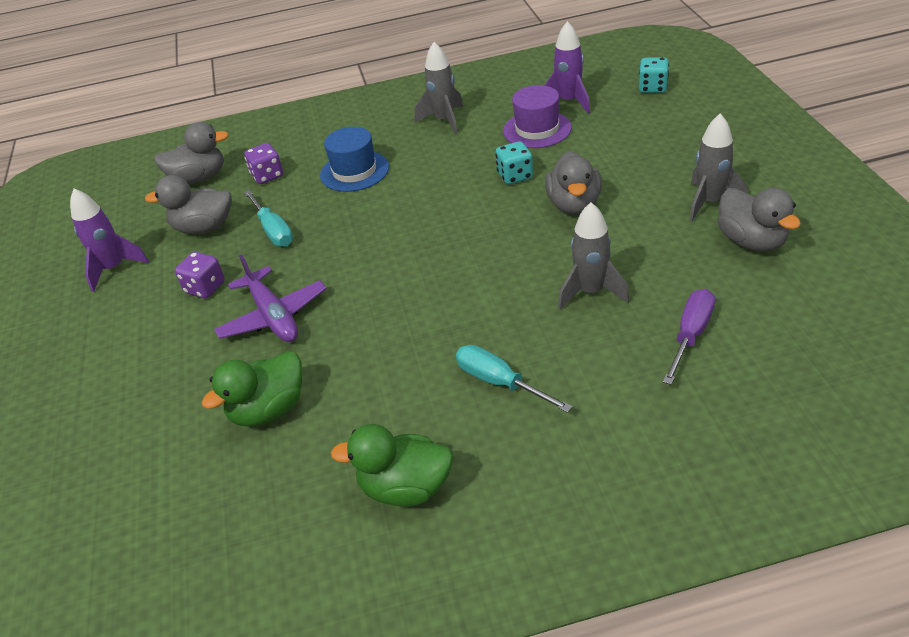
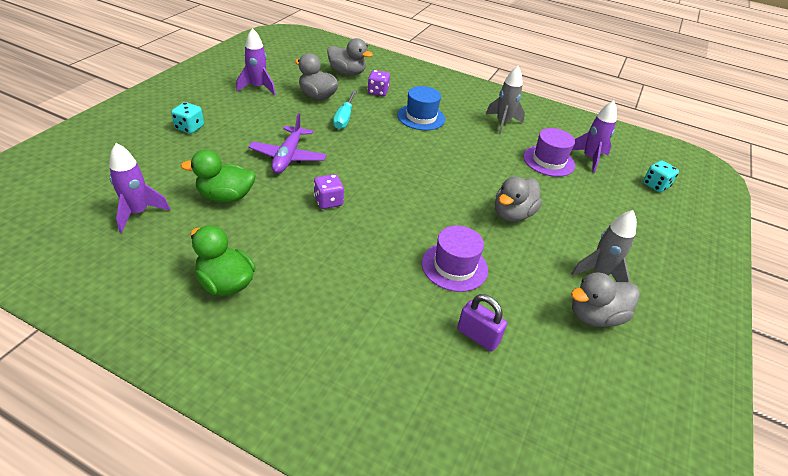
camera: 30 degrees right, 0 degrees up
purple dice [175,252,225,299] -> purple dice moved to [314,174,344,209]
turquoise screwdriver [456,345,573,413] -> none
turquoise dice [495,141,533,184] -> turquoise dice moved to [171,102,204,134]
grey rocket [558,202,630,310] -> purple hat [422,225,488,292]
purple screwdriver [663,289,715,385] -> purple padlock [457,294,507,351]
grey duck [718,188,801,252] -> grey duck turned 60 degrees clockwise [571,272,640,327]
none -> purple rocket [109,143,170,233]

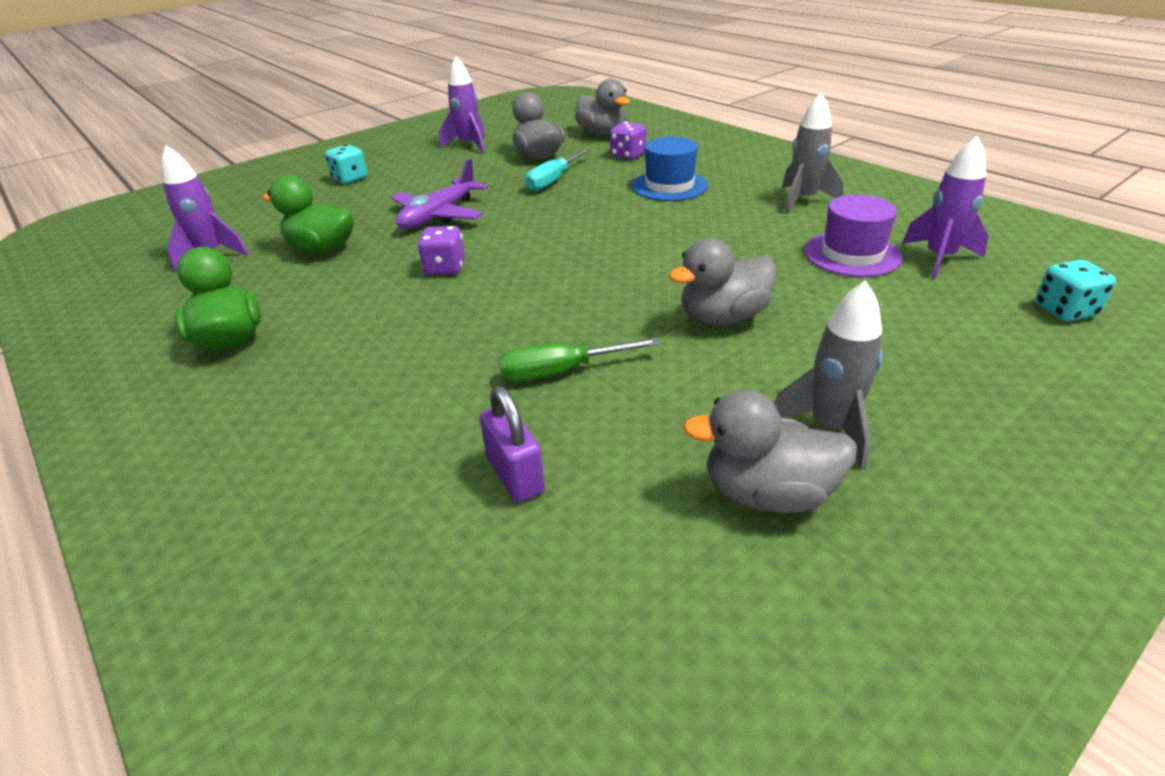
camera: 30 degrees right, 5 degrees down
purple hat [422,225,488,292] -> green screwdriver [499,337,661,382]

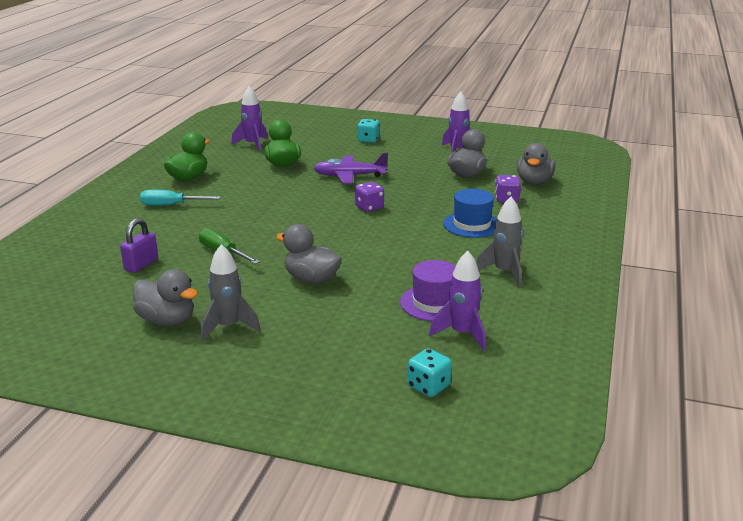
camera: 55 degrees right, 10 degrees down
purple dice [418,226,465,275] -> purple dice moved to [355,182,384,212]
turquoise screwdriver [525,148,590,191] -> turquoise screwdriver moved to [140,190,221,206]
grey duck [683,389,857,513] -> grey duck turned 150 degrees clockwise [133,269,198,326]

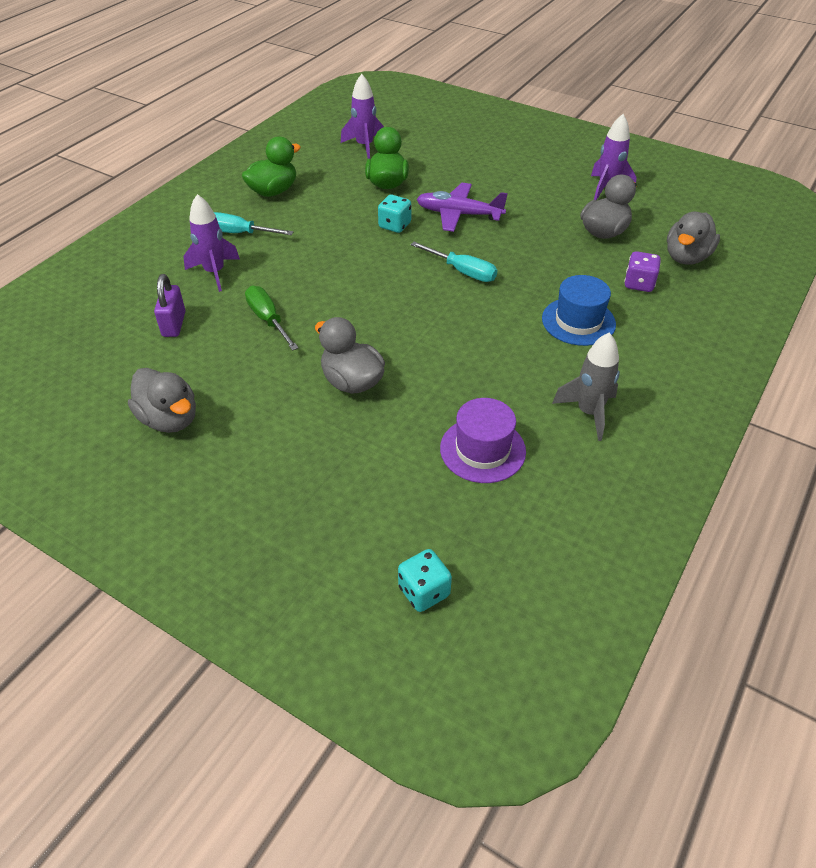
camera: 15 degrees right, 20 degrees up
purple padlock [120,218,158,273] -> purple padlock turned 45 degrees counterclockwise [154,274,185,337]
grey rocket [201,244,261,341] -> none
purple dice [355,182,384,212] -> turquoise screwdriver [411,242,497,282]
turquoise dice [357,119,380,143] -> turquoise dice moved to [378,195,411,233]
purple rocket [429,251,486,351] -> purple rocket moved to [183,194,240,292]

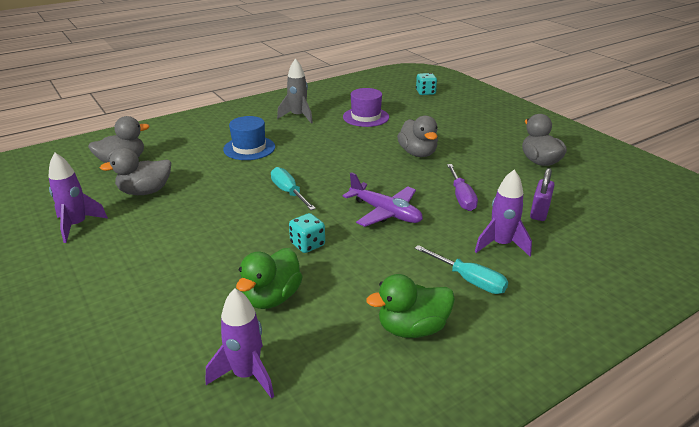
camera: 155 degrees left, 15 degrees down
green screwdriver [245,286,299,351] -> purple screwdriver [447,164,478,211]
purple plane [417,183,508,232] -> purple plane moved to [342,172,423,227]
purple dice [624,251,661,292] -> none

